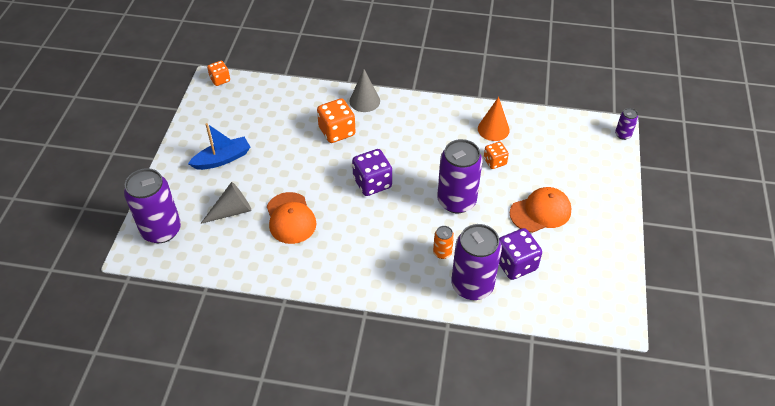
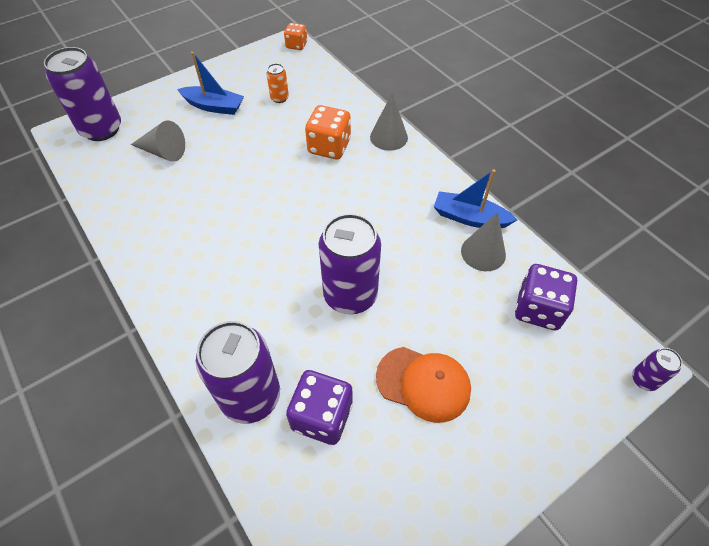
camera: 45 degrees right, 5 degrees up
orange cap [267,192,317,244] -> none
purple dice [352,149,392,196] -> purple dice moved to [515,264,577,330]
orange can [433,226,454,259] -> orange can moved to [266,63,289,103]
orange cone [478,97,510,141] -> grey cone [461,212,506,271]
orange dice [484,142,509,169] -> none
none -> blue boat [434,169,517,228]

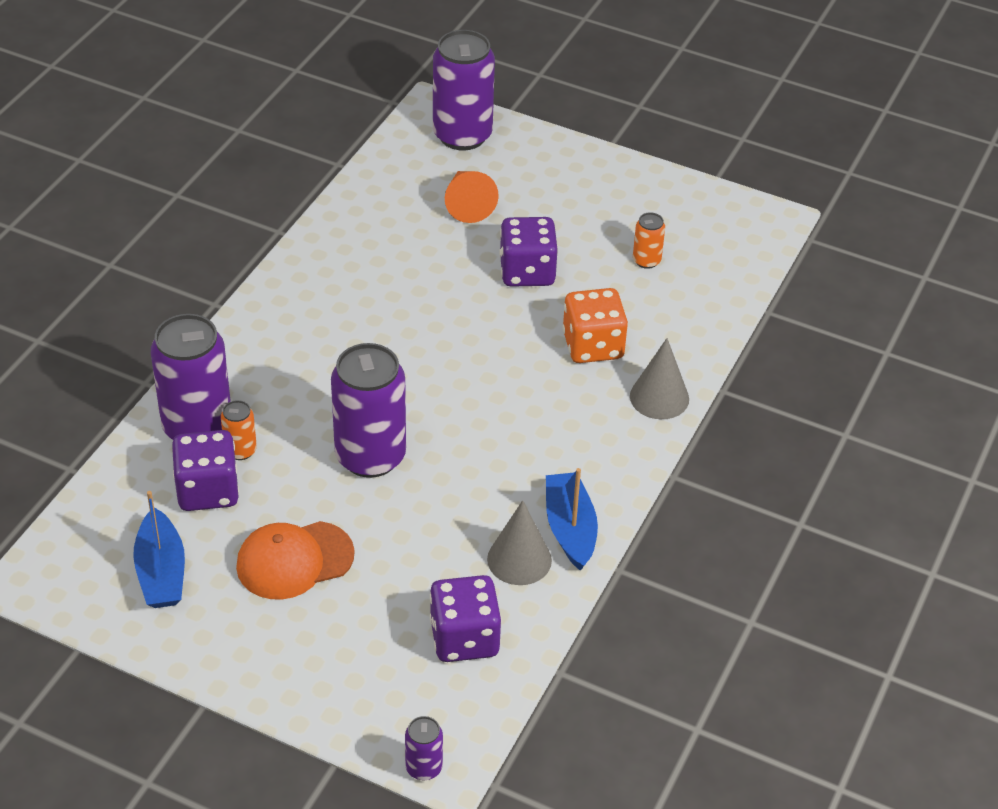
camera: 60 degrees right, 10 degrees down
grey cone [131,121,185,162] -> orange cone [445,171,499,223]
blue boat [177,52,244,115] -> blue boat moved to [133,491,185,608]
orange dice [284,23,307,50] -> none
orange cap [376,347,471,423] -> orange cap turned 75 degrees clockwise [236,521,355,600]
none -> orange can [221,400,257,460]
none -> purple dice [499,217,558,287]

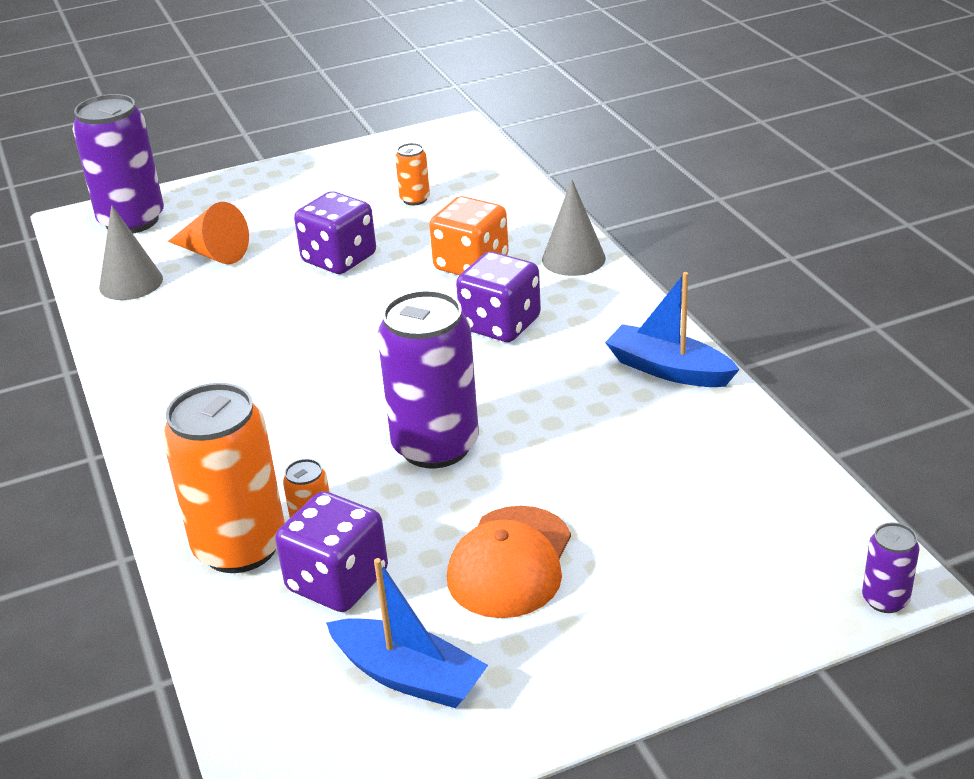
camera: 45 degrees left, 10 degrees down
purple can [151,314,231,439] -> orange can [162,383,285,573]
purple dice [430,575,502,662] -> purple dice moved to [456,252,541,342]
grey cone [487,500,552,585] -> grey cone moved to [99,205,163,300]

